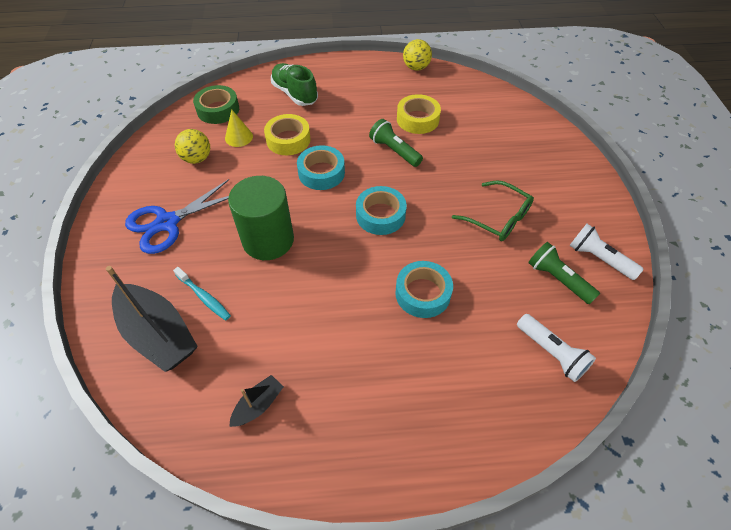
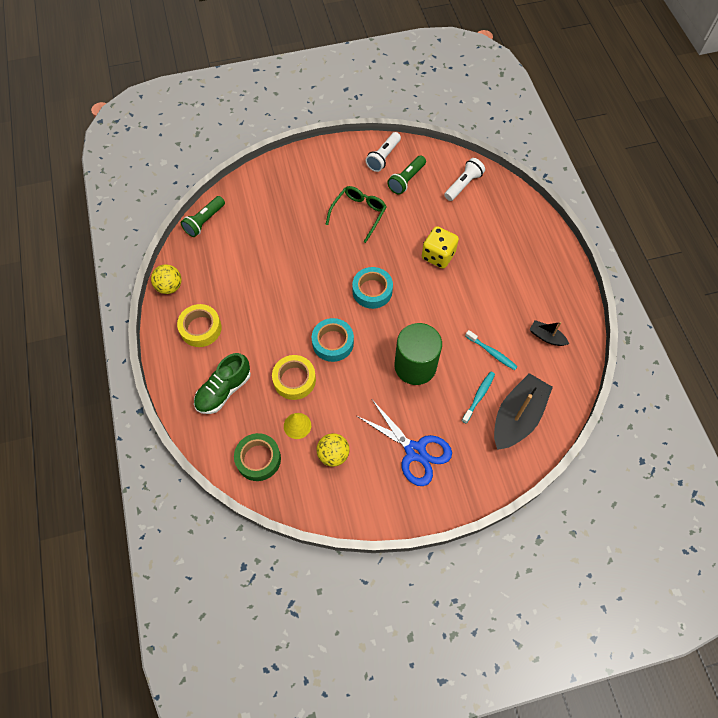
camera: 100 degrees left, 10 degrees up
green flashlight [369,119,423,167] -> green flashlight moved to [181,196,225,237]
turquoise tape [395,261,453,318] -> yellow dice [422,226,459,269]
yellow tape [397,94,441,134] -> yellow tape moved to [177,304,222,347]
none -> turquoise toothbrush [465,330,518,370]

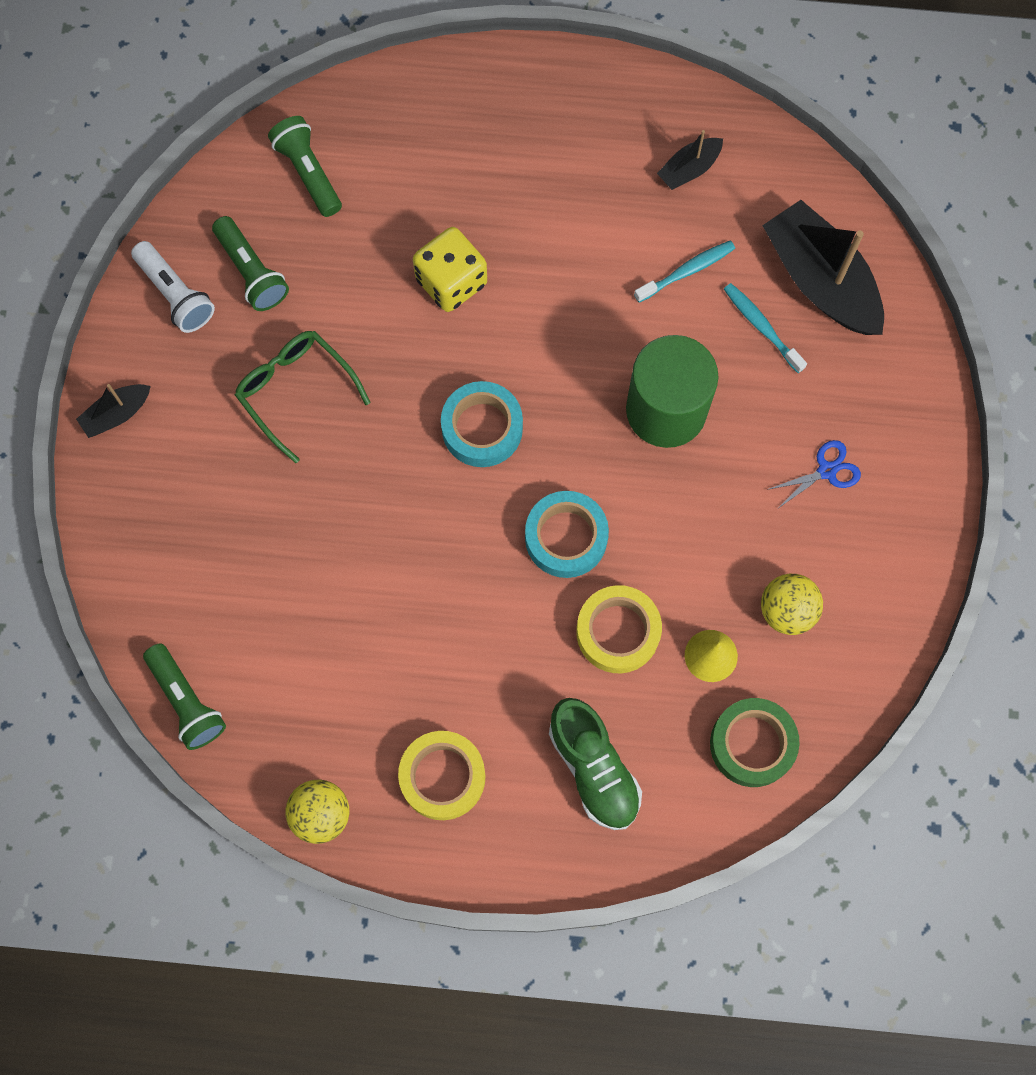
camera: 70 degrees left, 10 degrees up
blue scissors [357,400,452,486] -> blue scissors [767,440,861,507], size x0.50
white flashlight [444,158,485,201] -> green flashlight [268,116,342,217]
none -> black boat [76,384,151,438]

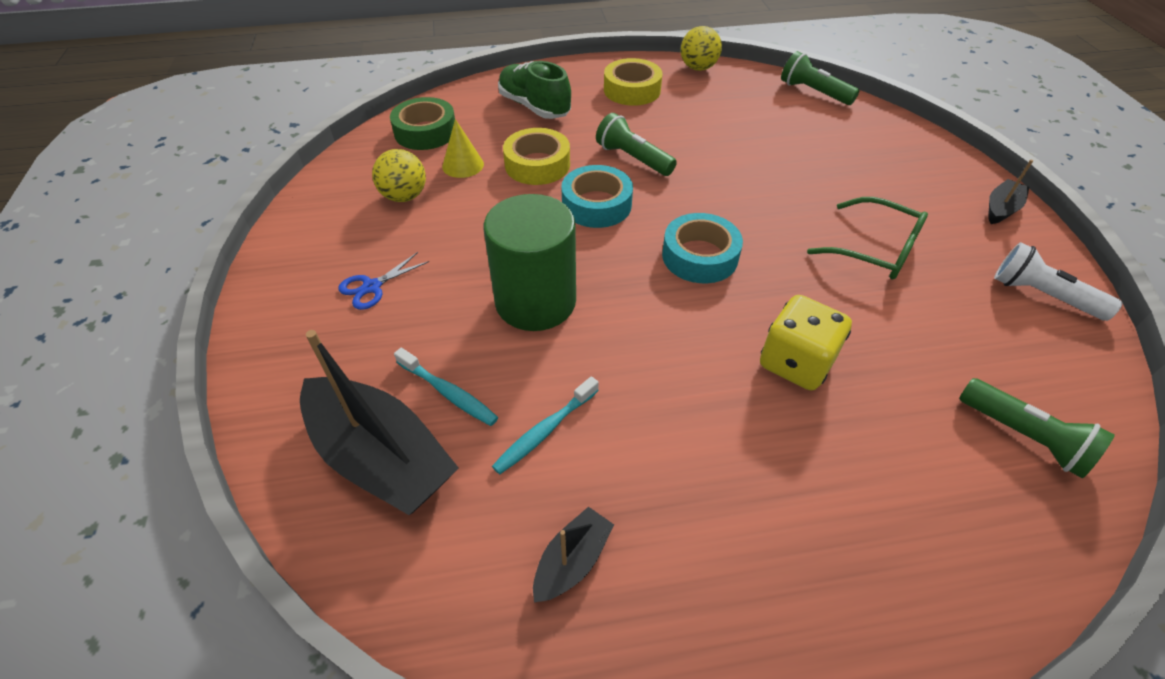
camera: 165 degrees right, 25 degrees down
green flashlight [212,216,289,311] -> green flashlight moved to [596,113,677,176]

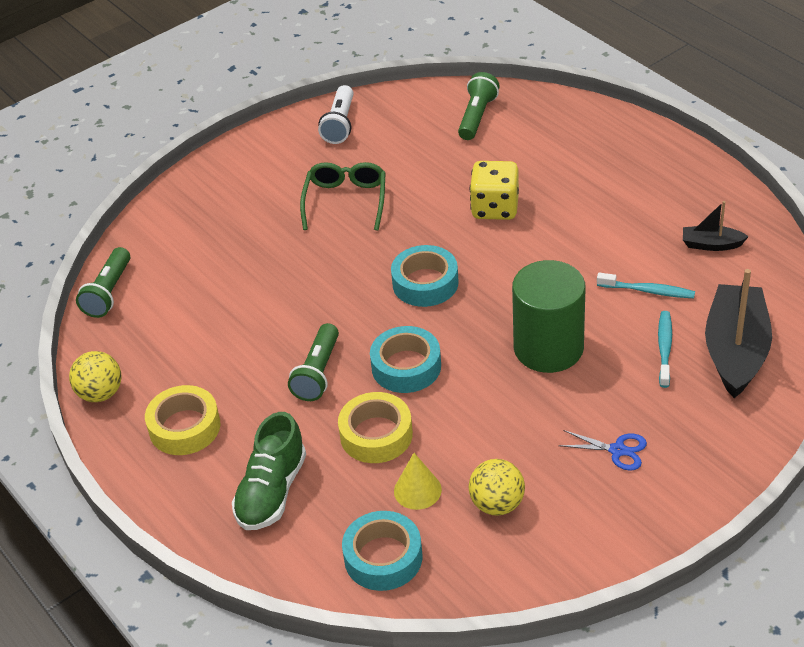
camera: 115 degrees left, 5 degrees down
green tape [390,97,455,150] -> turquoise tape [342,511,422,591]
black boat [988,160,1033,224] -> none

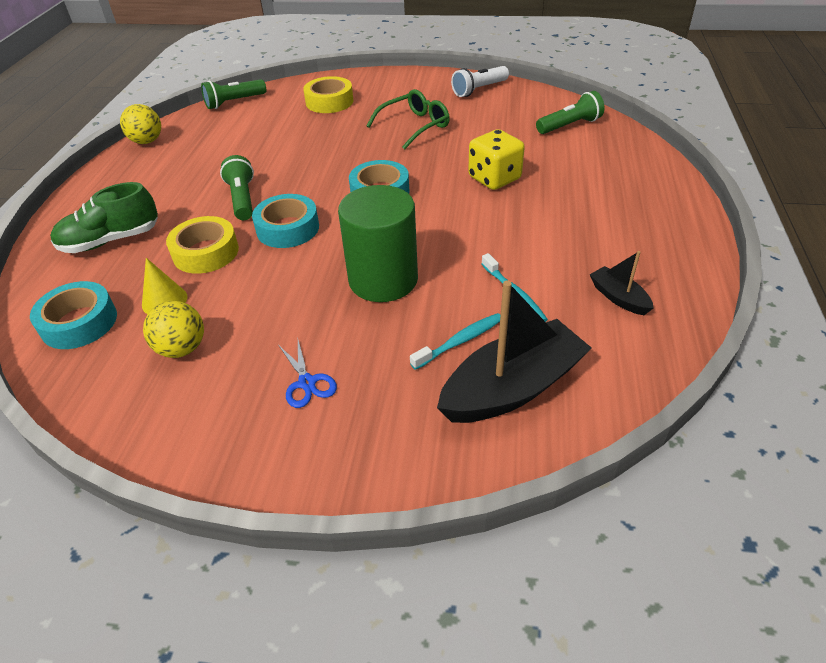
camera: 45 degrees right, 0 degrees up
yellow tape [145,385,220,455] -> yellow tape moved to [303,76,353,113]
green flashlight [288,323,339,401] -> green flashlight turned 105 degrees clockwise [220,155,254,220]

